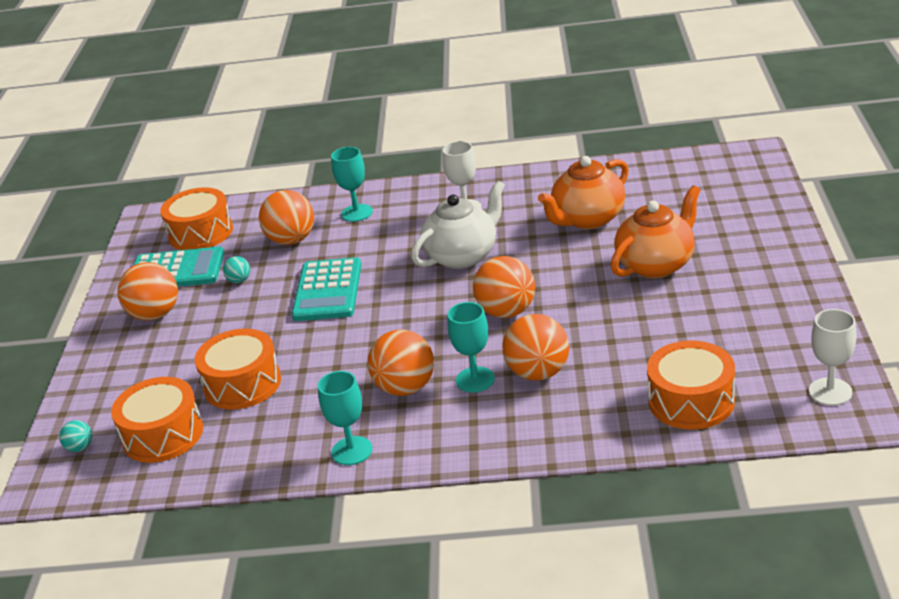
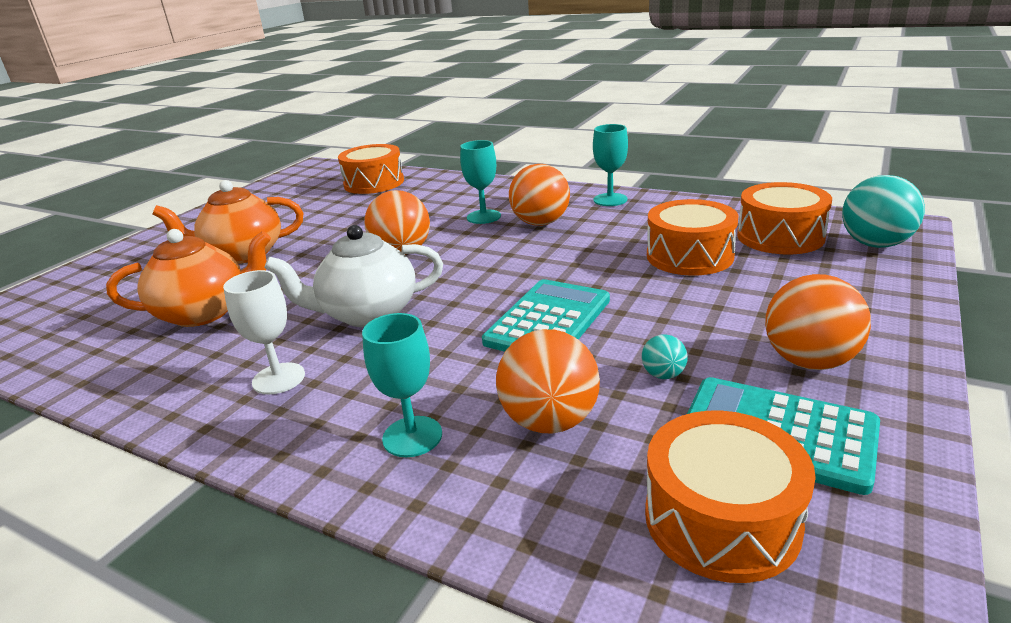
camera: 155 degrees left, 5 degrees down
turquoise ball [59,420,92,452] -> turquoise ball [842,175,925,248], size x2.10
orange ball [502,314,569,381] -> none
white goblet [809,309,856,406] -> none

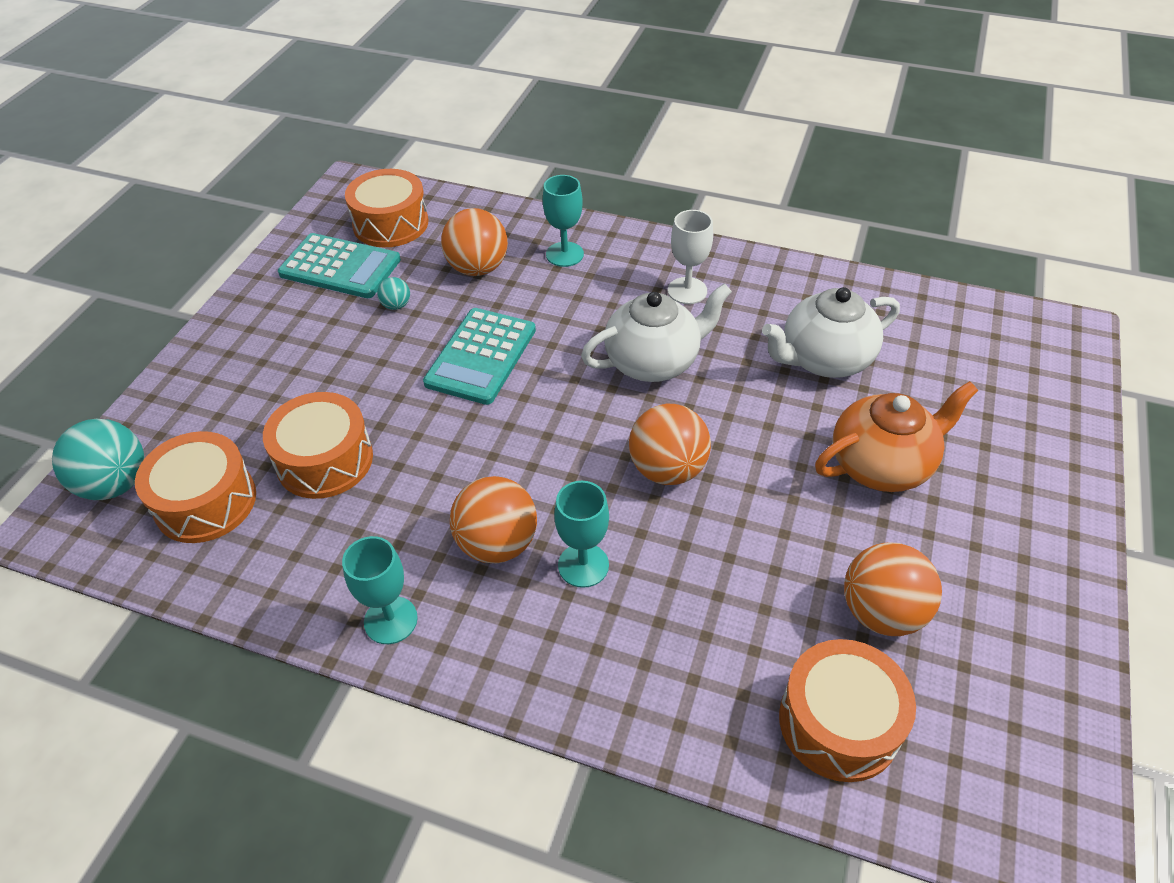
camera: 170 degrees right, 20 degrees up
orange teapot [106,229,271,327] -> white teapot [762,287,900,378]
orange ball [765,274,871,370] -> orange ball moved to [844,543,942,636]

